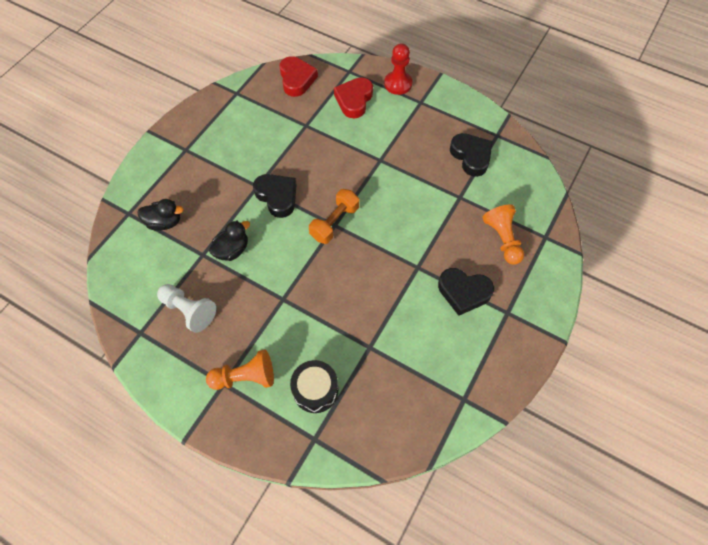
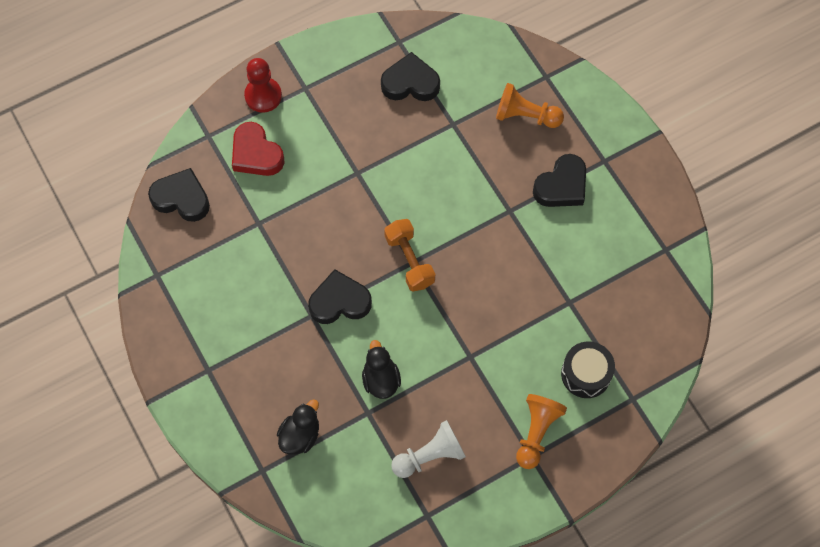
camera: 60 degrees left, 5 degrees up
red heart [279,56,318,97] -> black heart [148,168,210,222]

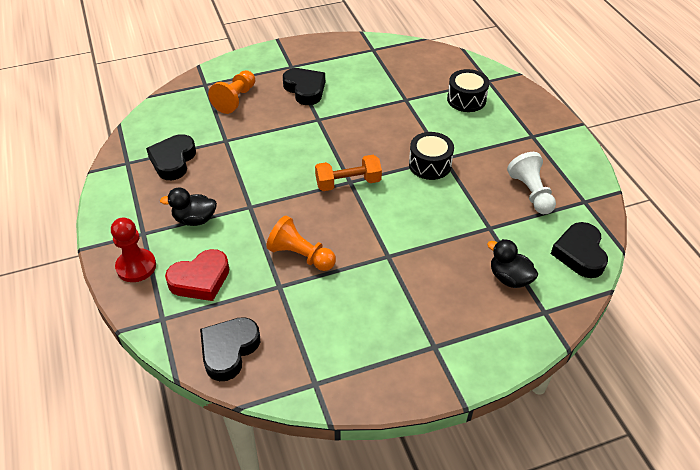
camera: 80 degrees left, 20 degrees down
black heart [308,269,372,324] -> black heart moved to [551,222,608,278]
black duck [362,340,401,399] -> black duck moved to [160,188,217,226]
orange pawn [516,394,567,469] -> orange pawn moved to [266,216,336,271]
none -> black drum [409,132,454,180]

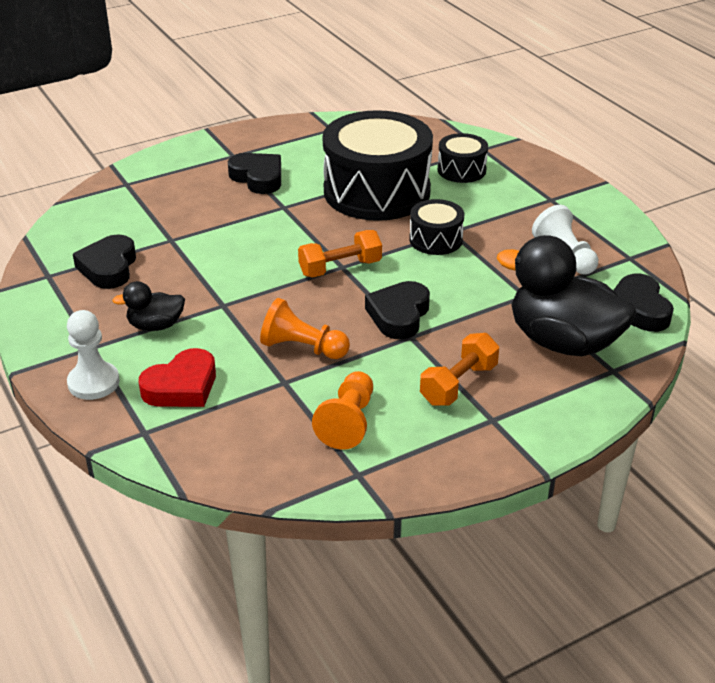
camera: 10 degrees left, 10 degrees down
red pawn [111,217,156,282] -> white pawn [67,310,120,400]
black heart [200,317,260,381] -> black heart moved to [365,281,430,339]
orange pawn [208,70,255,114] -> orange pawn moved to [312,371,373,449]
black duck [487,239,538,288] -> black duck [497,235,636,356], size x2.05
none -> black drum [323,110,433,221]
none -> orange dumbbell [420,333,499,406]

